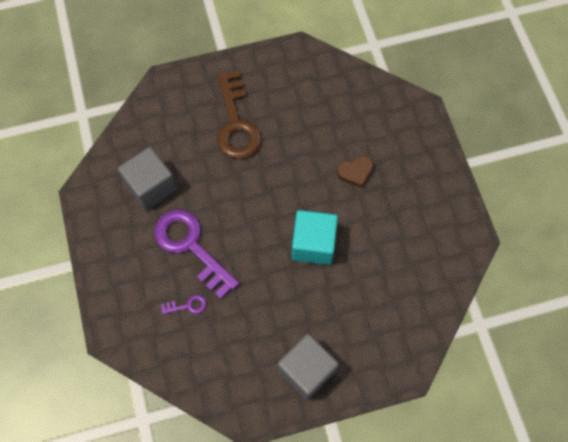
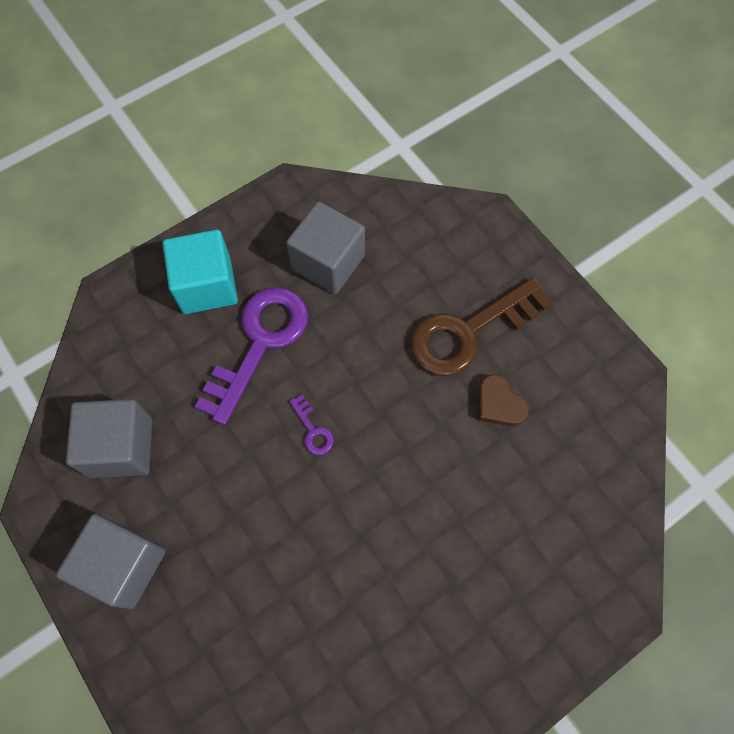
camera: 70 degrees right, 0 degrees up
purple key [161,295,206,314] -> purple key moved to [289,395,334,455]
turquoise cube [292,210,338,265] -> turquoise cube moved to [163,229,238,314]
brown heart [337,156,373,188] -> brown heart moved to [478,374,529,427]
none -> grey cube [66,399,152,478]

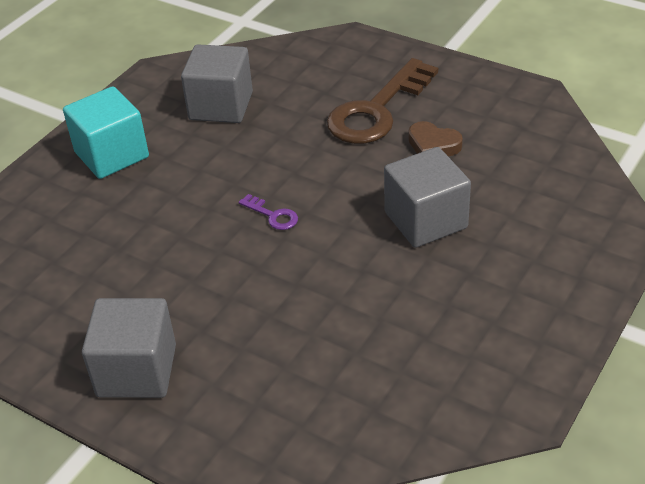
camera: 20 degrees left, 25 degrees down
grey cube [66,399,152,478] -> grey cube moved to [384,147,471,248]
purple key [195,287,308,425] -> none

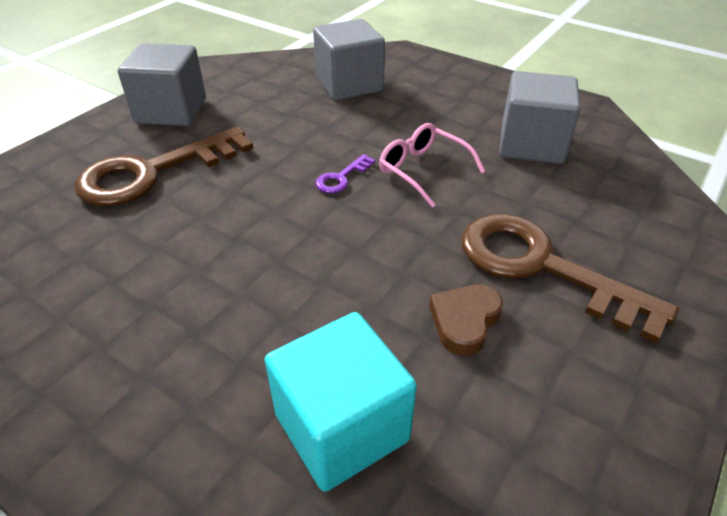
camera: 90 degrees right, 0 degrees up
turquoise cube [63,86,149,179] -> turquoise cube moved to [265,312,417,492]
grey cube [384,147,471,248] -> grey cube moved to [313,19,385,101]
none -> brown key [74,127,254,206]
none -> pink glasses [379,123,485,208]

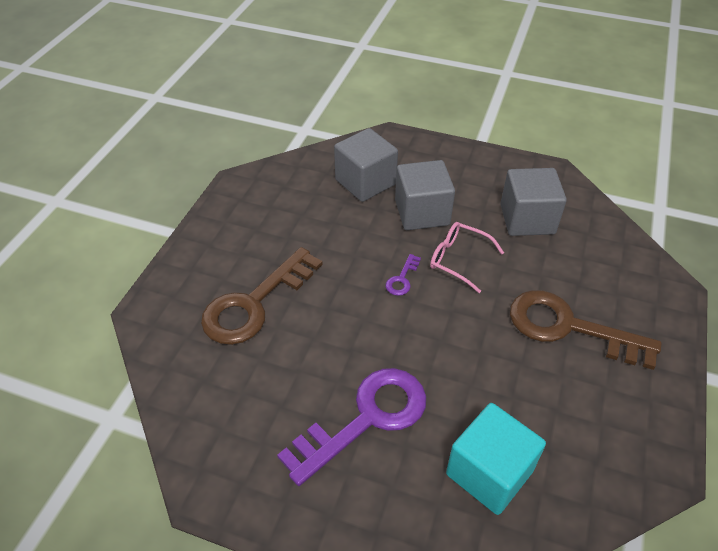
camera: 15 degrees left, 5 degrees up
grey cube [118,43,206,126] -> grey cube moved to [395,160,455,230]
brown heart [429,285,503,356] -> none
none -> purple key [277,368,426,486]

